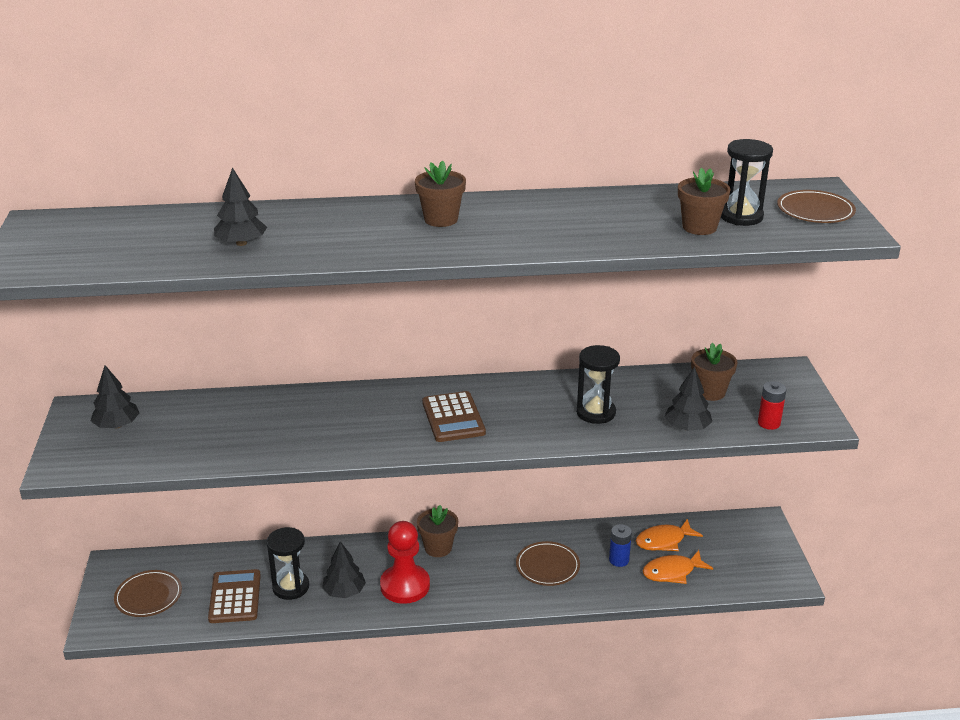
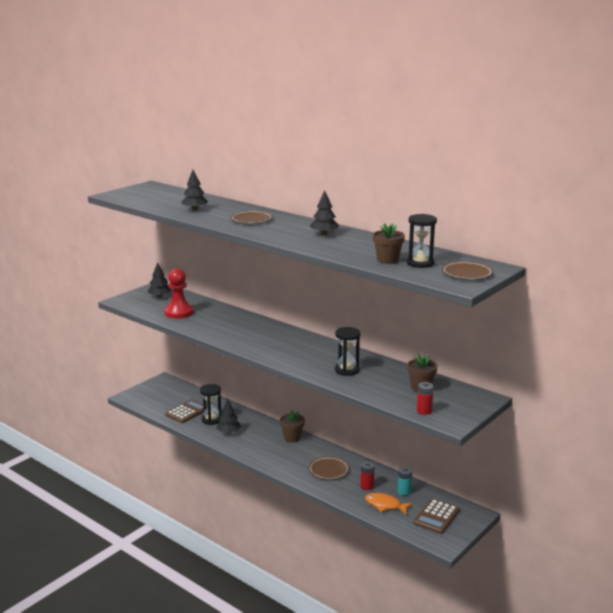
camera: 45 degrees right, 10 degrees down
brown plate [114,570,182,617] -> brown plate moved to [230,211,273,223]
red pawn [380,521,430,604] -> red pawn moved to [164,269,194,319]
brown flower pot [415,160,466,227] -> none
brown calculator [422,391,486,442] -> brown calculator moved to [414,499,460,534]
blue battery [609,524,632,567] -> red battery [361,461,375,490]
orange fish [636,519,703,551] -> turquoise battery [398,467,412,496]
black tree [664,367,712,431] -> black tree moved to [310,191,339,235]

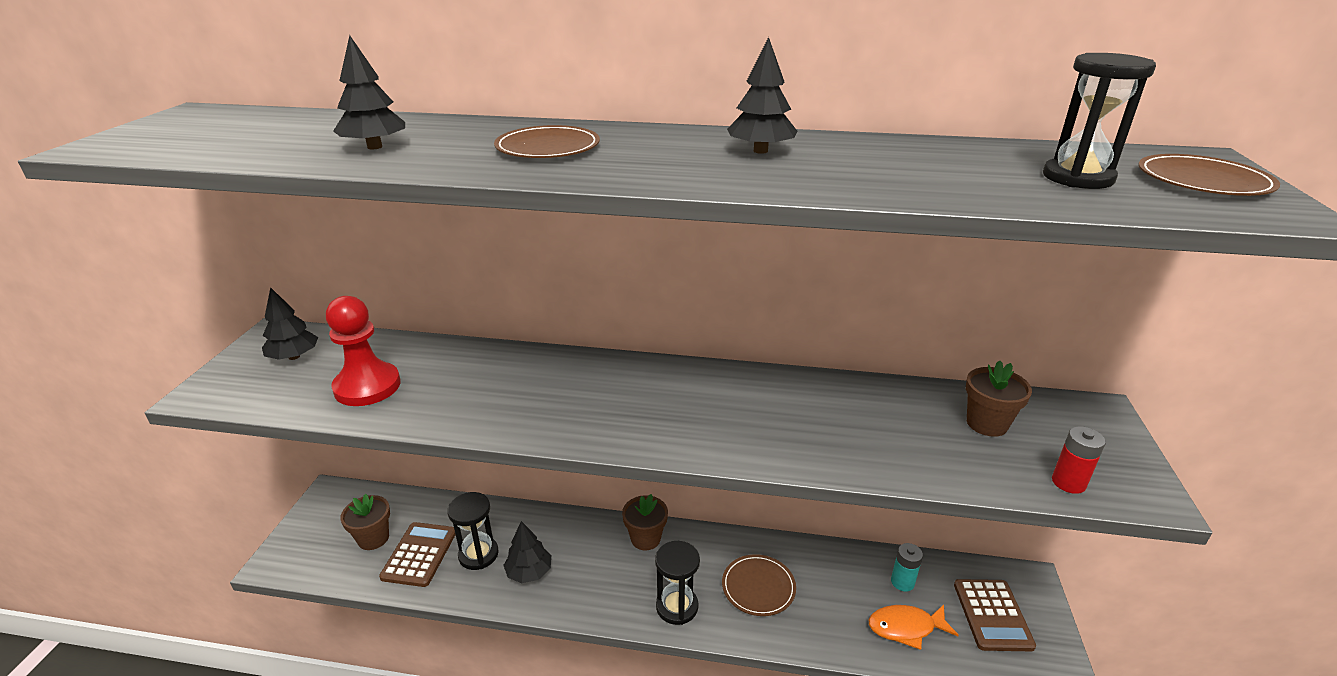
camera: 30 degrees left, 10 degrees up
black hourglass [335,327,360,376] -> black hourglass moved to [655,541,700,625]
red battery [361,461,375,490] -> none
brown flower pot [373,223,405,264] -> brown flower pot moved to [340,494,390,550]

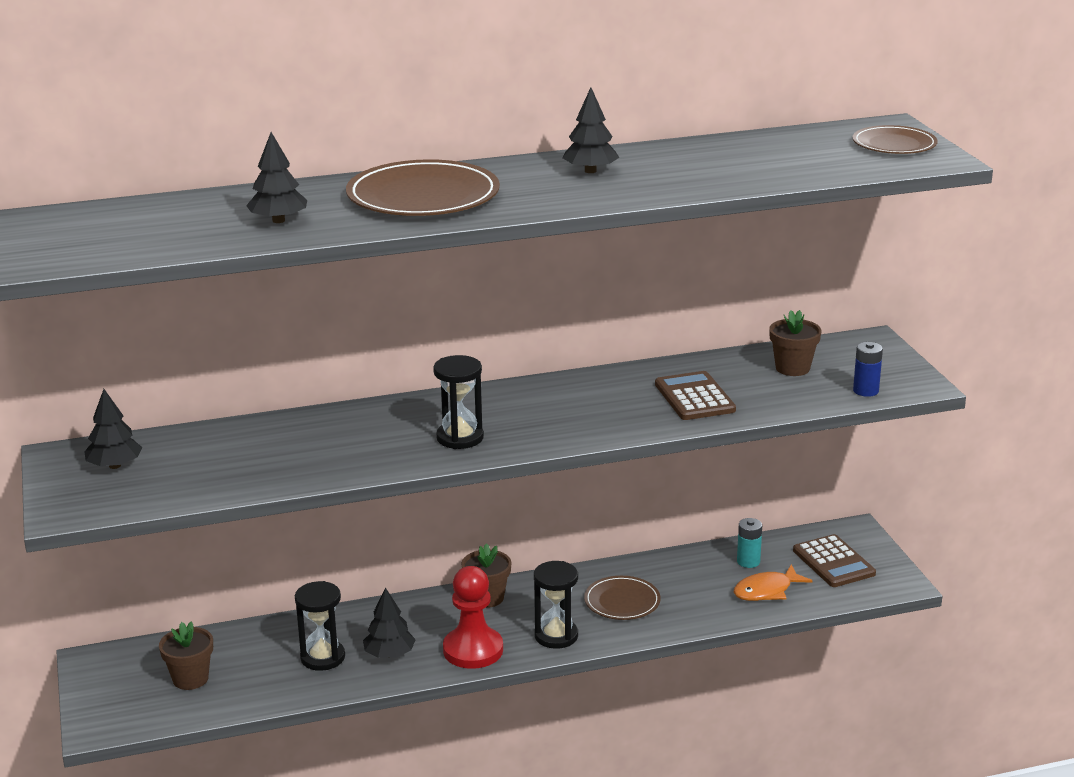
camera: 25 degrees left, 5 degrees down
red pawn [326,296,401,406] -> red pawn moved to [443,566,503,669]
brown calculator [379,522,455,587] -> brown calculator moved to [655,371,736,420]
brown plate [494,125,600,158] -> brown plate [346,159,500,216], size x1.71
black hourglass [1043,53,1156,189] -> black hourglass moved to [433,355,484,449]
red battery [1052,426,1106,494] -> blue battery [853,342,883,397]

